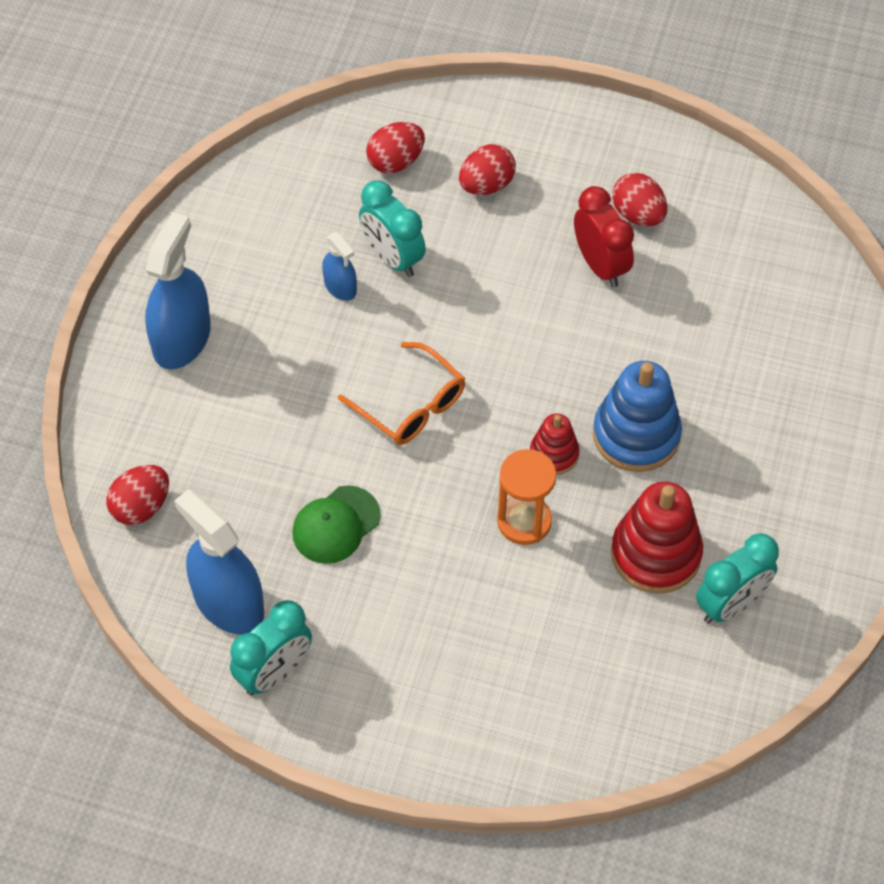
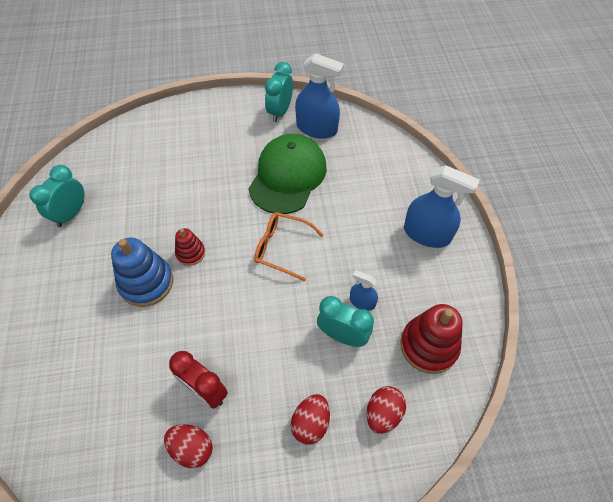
camera: 155 degrees right, 0 degrees up
red egg [106,465,169,525] -> none
blue spray bottle [145,212,211,370] -> blue spray bottle turned 60 degrees counterclockwise [404,165,480,248]
green cap [292,485,381,564] -> green cap [248,134,327,214], size x1.87
orange hourglass [497,449,556,545] -> none
red stacking toy [611,482,703,594] -> red stacking toy moved to [400,304,463,374]

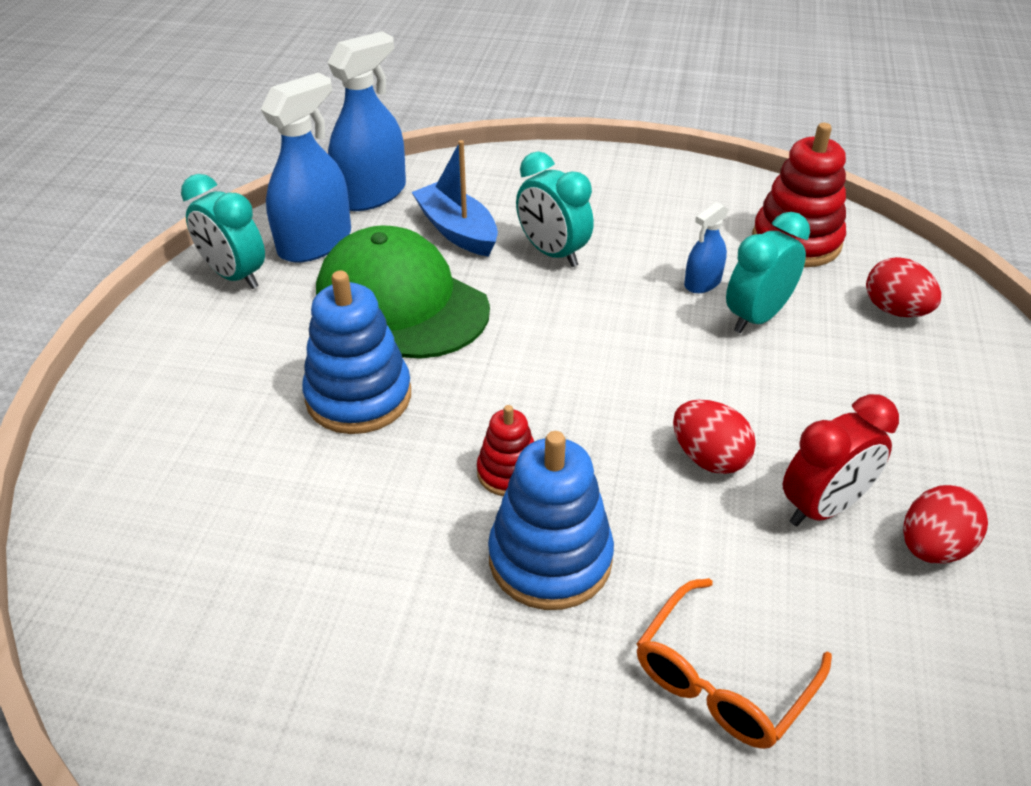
camera: 70 degrees left, 15 degrees down
turquoise clock [29,165,84,227] -> turquoise clock moved to [516,151,594,267]
orange glasses [254,212,324,281] -> orange glasses moved to [636,578,832,749]
red egg [291,394,330,445] -> red egg moved to [673,399,756,474]
blue spray bottle [404,165,480,248] -> blue spray bottle moved to [328,31,406,211]
none -> blue stacking toy [302,270,411,434]
none -> blue boat [412,140,498,257]

